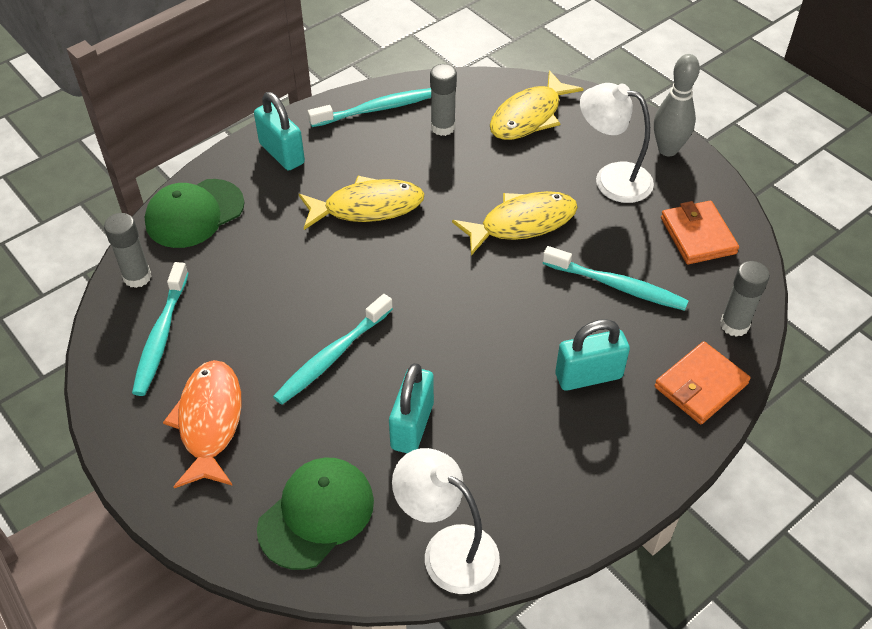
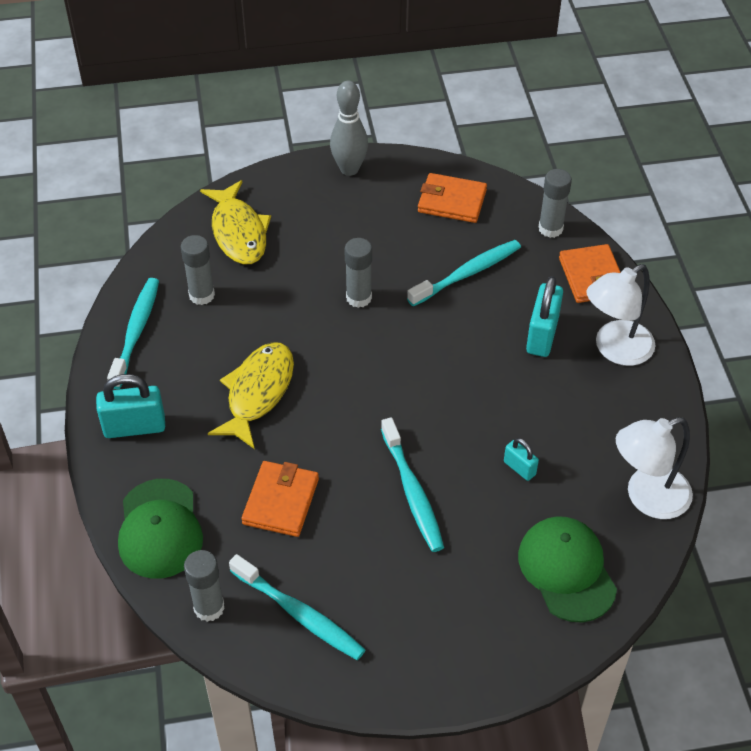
camera: 60 degrees left, 0 degrees up
orange fish [163,360,242,488] -> none
turquoise padlock [389,363,434,453] -> turquoise padlock [504,438,539,481], size x0.55
yellow fish [452,191,578,256] -> grey glue stick [344,238,372,308]
white lamp [580,83,654,203] -> white lamp moved to [587,264,655,366]
none -> orange wallet [241,461,319,537]

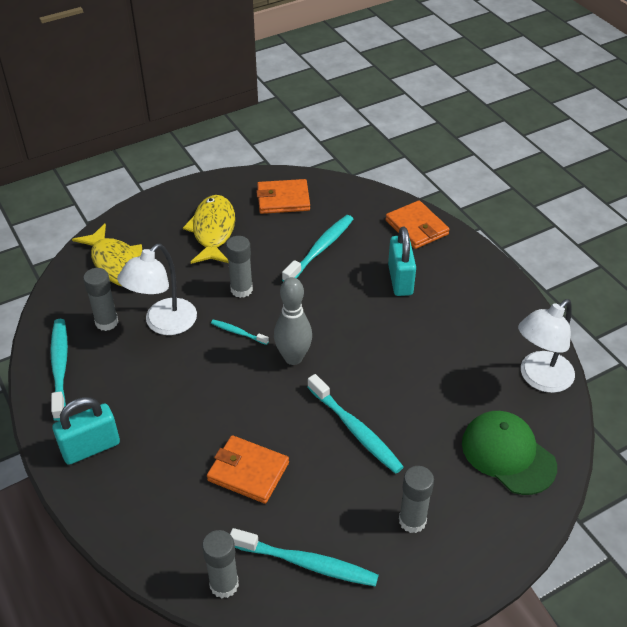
camera: 20 degrees left, 5 degrees down
green cap [118,479,203,579] -> none
yellow fish [208,342,294,449] -> yellow fish moved to [183,195,235,264]
orange wallet [241,461,319,537] -> orange wallet turned 60 degrees counterclockwise [207,435,289,504]
grey bowling pin [330,81,368,176] -> grey bowling pin moved to [274,277,312,365]
turquoise padlock [504,438,539,481] -> none
grey glue stick [538,169,572,238] -> grey glue stick moved to [399,466,434,533]
white lamp [587,264,655,366] -> white lamp moved to [117,244,197,335]
none -> turquoise toothbrush [211,320,269,345]

